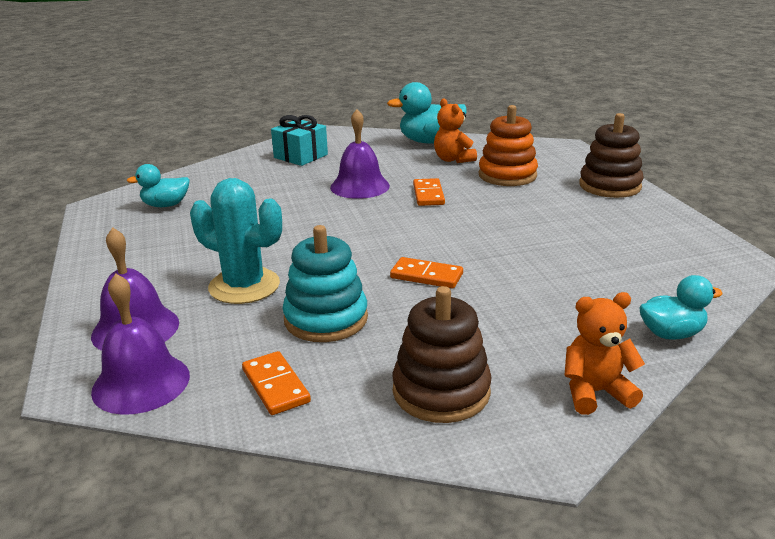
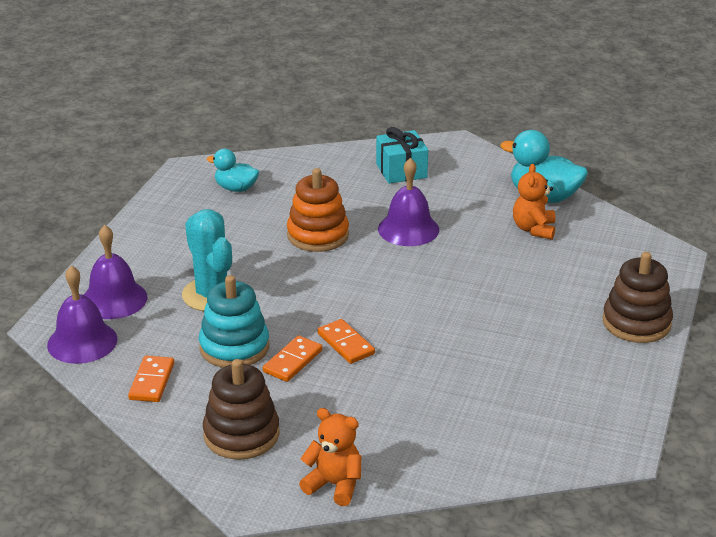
camera: 35 degrees right, 5 degrees up
orange domino [413,178,445,206] -> orange domino moved to [263,336,322,382]
orange stacking toy [478,105,538,186] -> orange stacking toy moved to [287,168,349,252]
turquoise duck [639,275,723,340] -> none

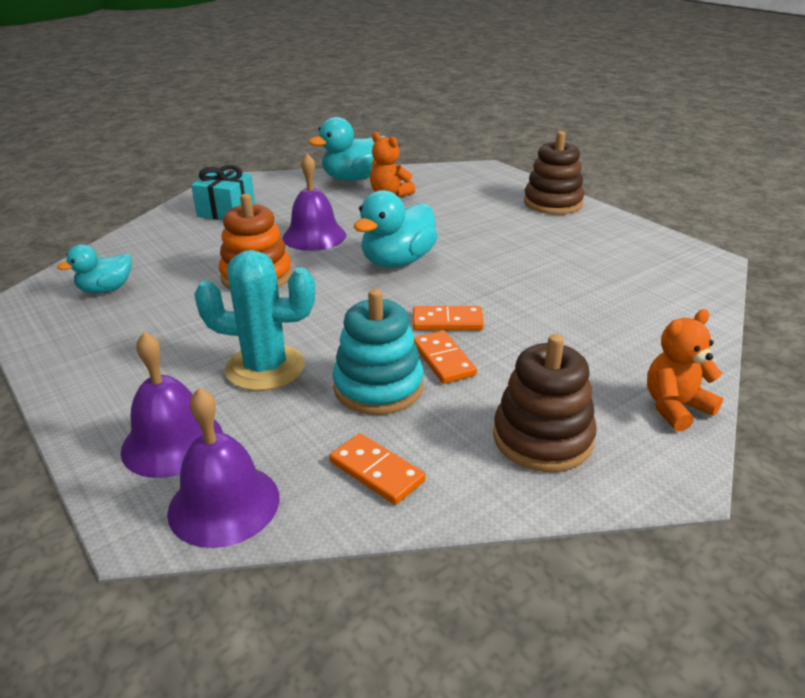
camera: 55 degrees left, 0 degrees up
none -> turquoise duck [354,190,438,268]

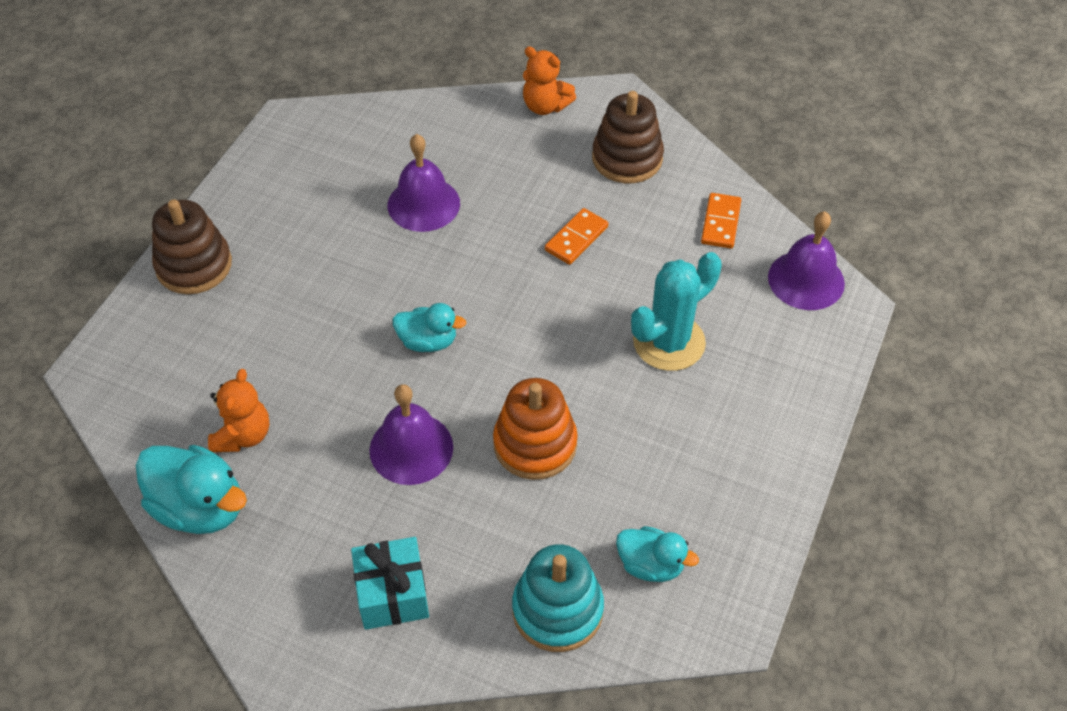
camera: 120 degrees left, 20 degrees up
purple bell [121,332,223,478] -> purple bell moved to [388,134,460,232]
turquoise cactus [194,250,315,391] -> turquoise cactus turned 75 degrees clockwise [631,252,722,371]
turquoise stacking toy [332,289,424,415] -> turquoise stacking toy moved to [512,544,604,652]
turquoise duck [354,190,438,268] -> turquoise duck [392,303,466,352], size x0.61
orange domino [413,306,484,330] -> none

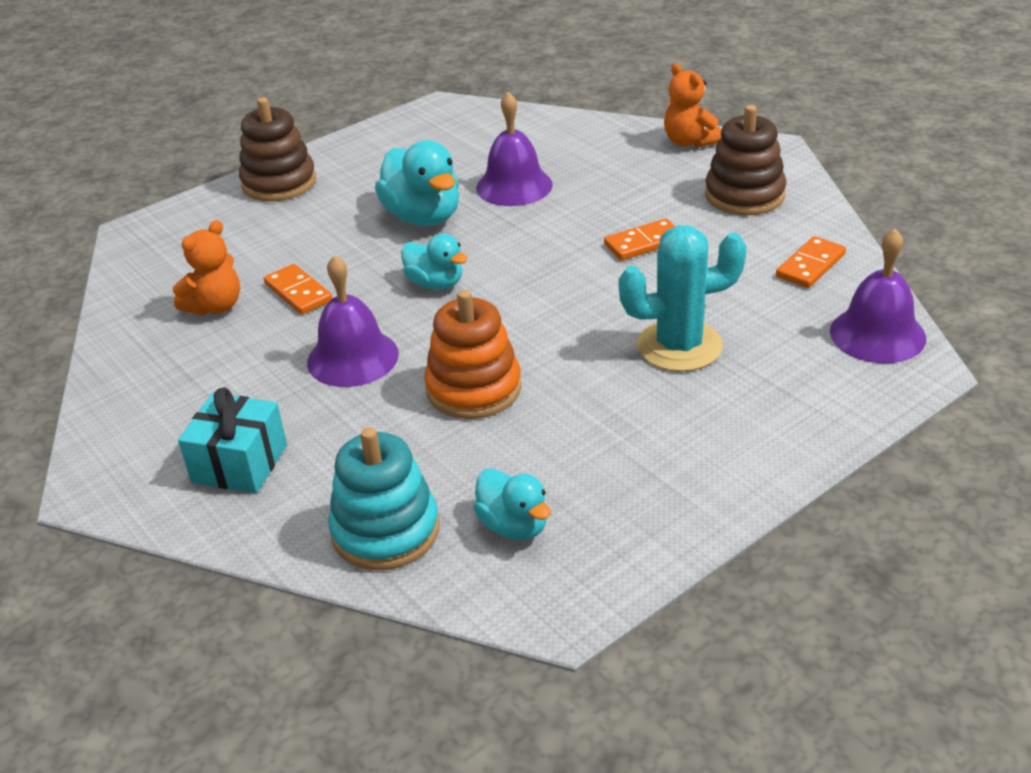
camera: 30 degrees right, 15 degrees down
turquoise duck [136,445,247,534] -> turquoise duck moved to [375,140,459,226]
none -> orange domino [264,264,333,315]

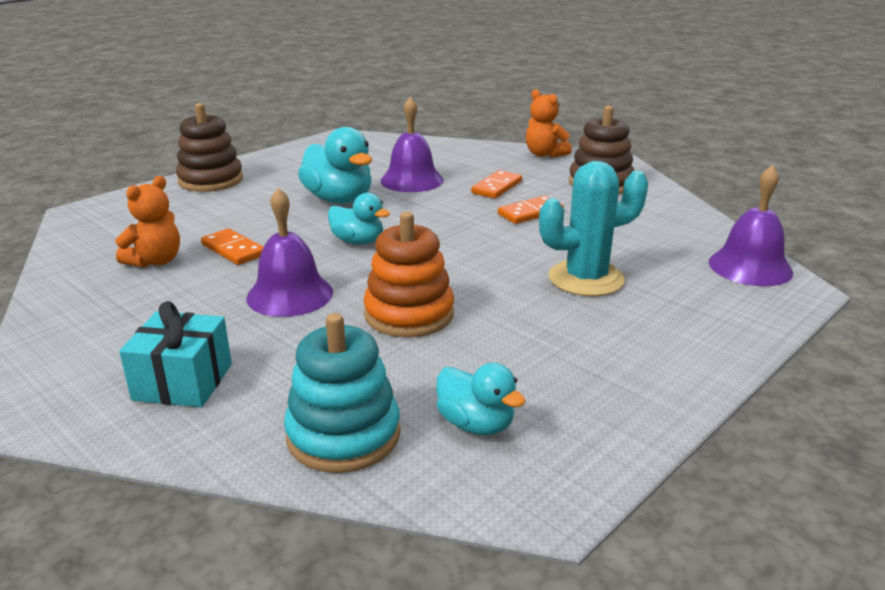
camera: 10 degrees left, 10 degrees down
orange domino [776,236,846,288] -> orange domino moved to [471,170,522,198]

